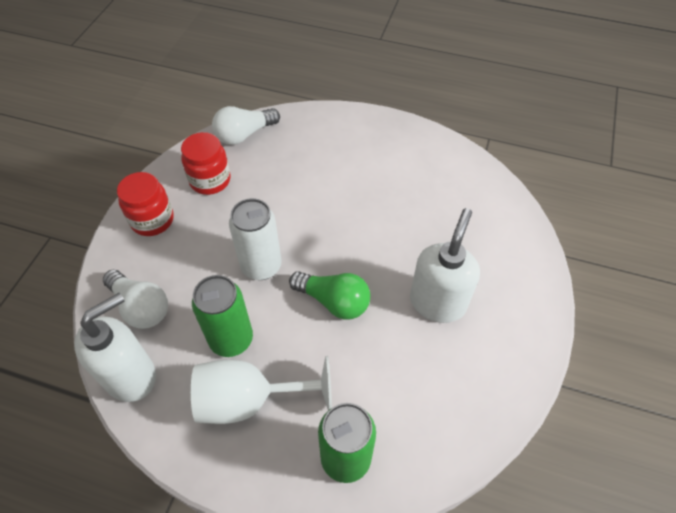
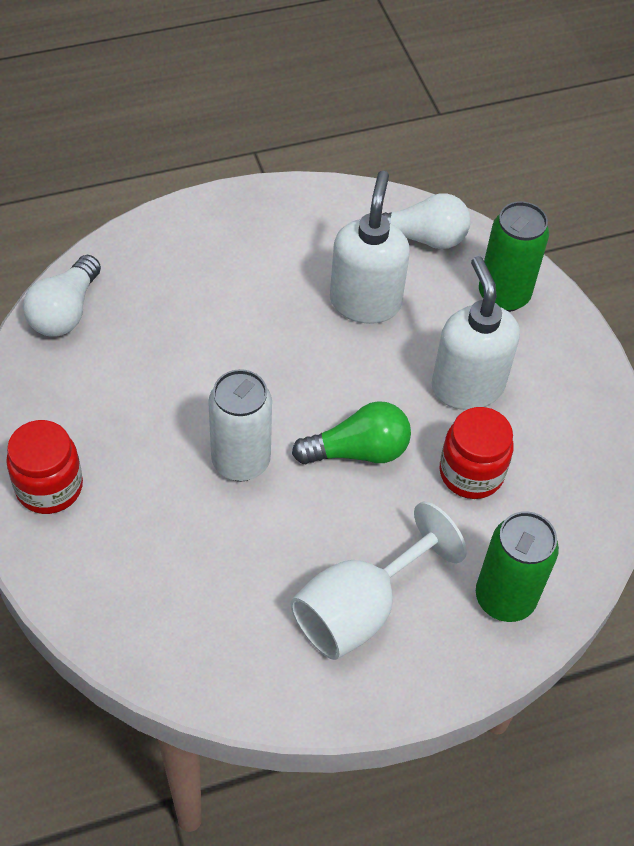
camera: 40 degrees left, 0 degrees up
white soap dispenser [74,293,156,402] -> white soap dispenser moved to [330,171,410,324]
white light bulb [103,270,168,329] -> white light bulb moved to [382,193,470,249]
red jar [181,132,231,195] -> red jar moved to [439,407,514,499]
green can [192,275,253,357] -> green can moved to [479,201,549,312]

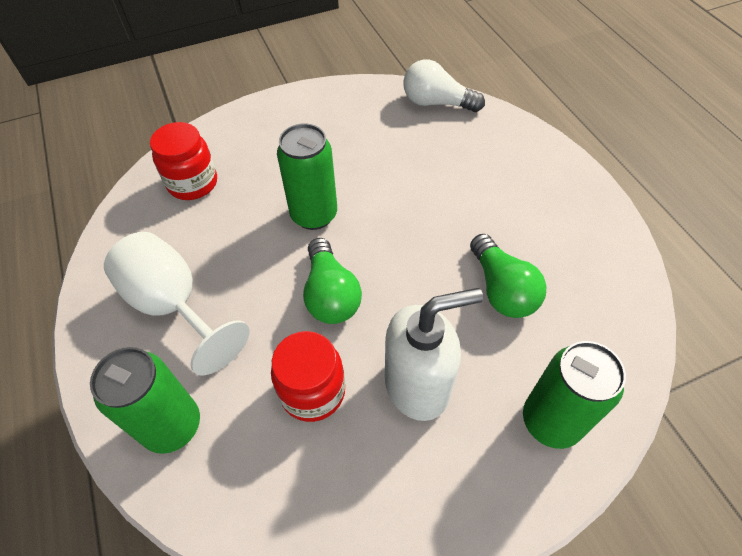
camera: 90 degrees right, 0 degrees up
red jar [6,420,83,514] -> red jar moved to [150,122,217,200]
white can [208,369,272,481] -> green can [277,123,337,230]
white soap dispenser [330,171,410,324] -> green light bulb [470,234,547,318]
white light bulb [382,193,470,249] -> none

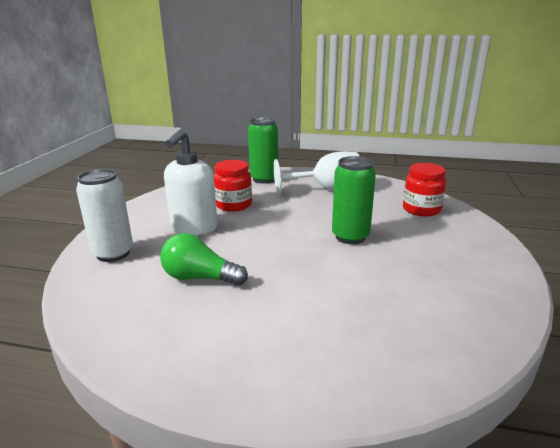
camera: 125 degrees right, 30 degrees down
green light bulb [303,238,362,324] -> none
white light bulb [403,59,485,112] -> none
green can [523,341,626,449] -> white can [76,169,133,262]

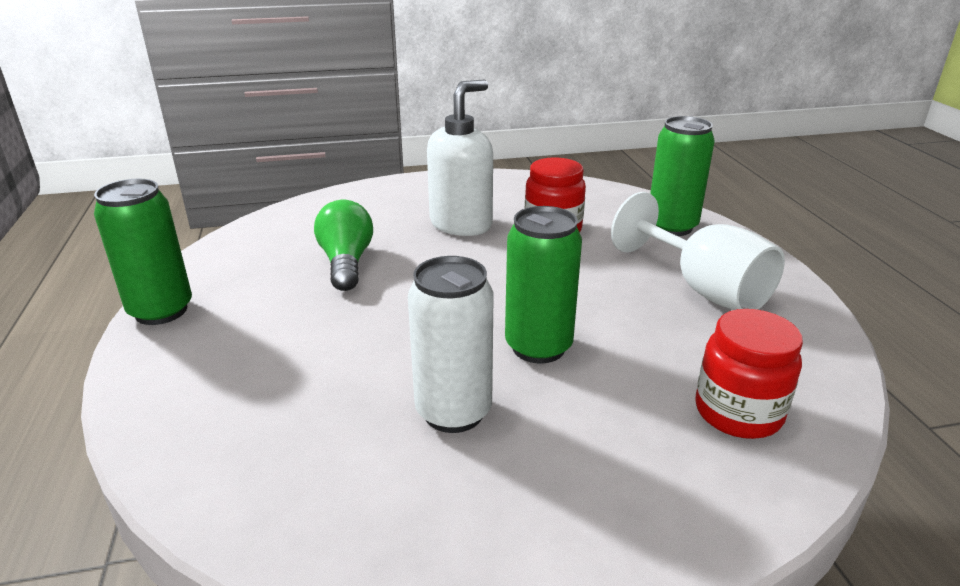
camera: 65 degrees right, 5 degrees up
white can [76,169,133,262] -> white can moved to [408,256,494,433]
white soap dispenser [164,129,218,235] -> white soap dispenser turned 135 degrees clockwise [427,79,493,236]
none -> green can [94,179,192,325]

